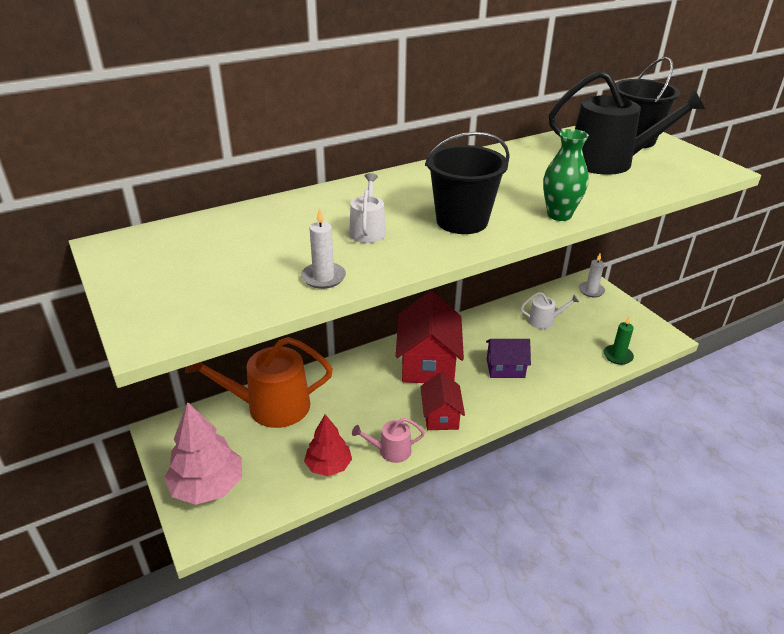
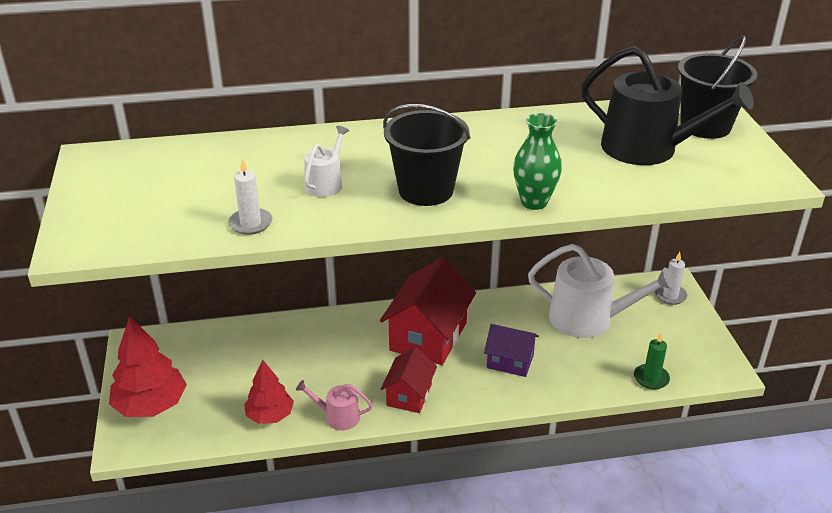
camera: 20 degrees right, 0 degrees up
pink tree [164,402,242,505] -> red tree [109,317,187,417]
orange watering can [185,337,333,428] -> none
white watering can [520,292,579,329] -> white watering can [528,244,676,338], size x2.05

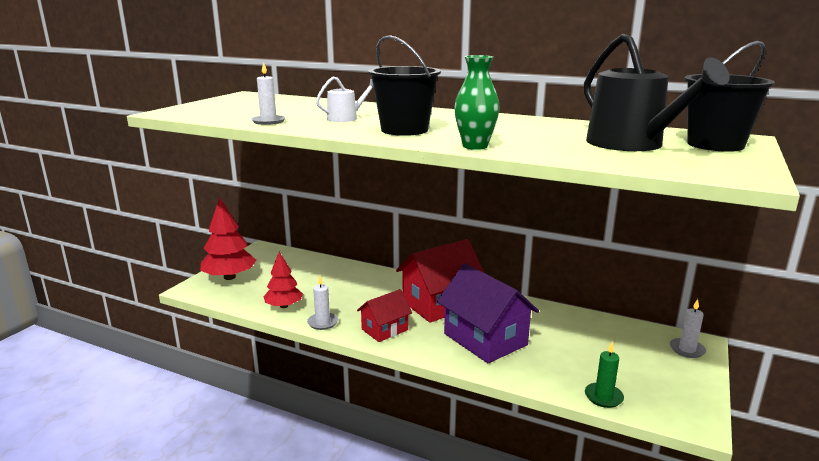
camera: 35 degrees right, 15 degrees down
pink watering can [296,380,372,430] -> white candle [307,276,338,330]
purple house [484,324,539,377] -> purple house [437,263,539,363], size x1.75
white watering can [528,244,676,338] -> none

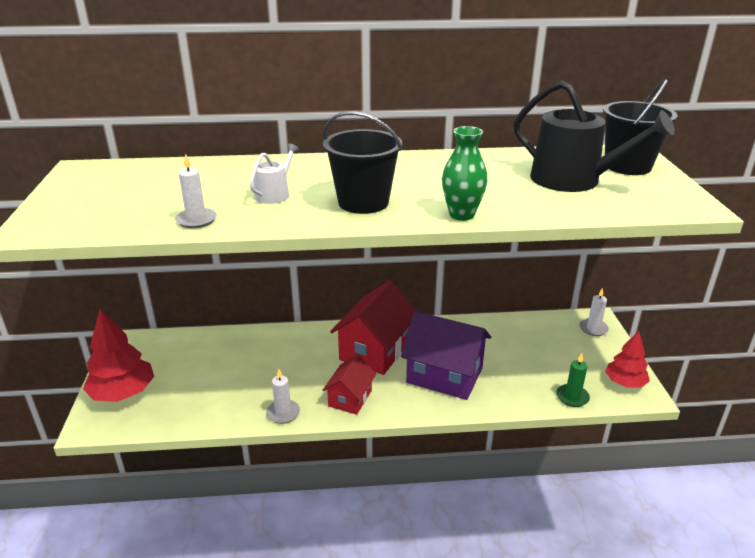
camera: 30 degrees left, 10 degrees up
red tree [263,252,303,308] -> red tree moved to [605,331,650,388]

